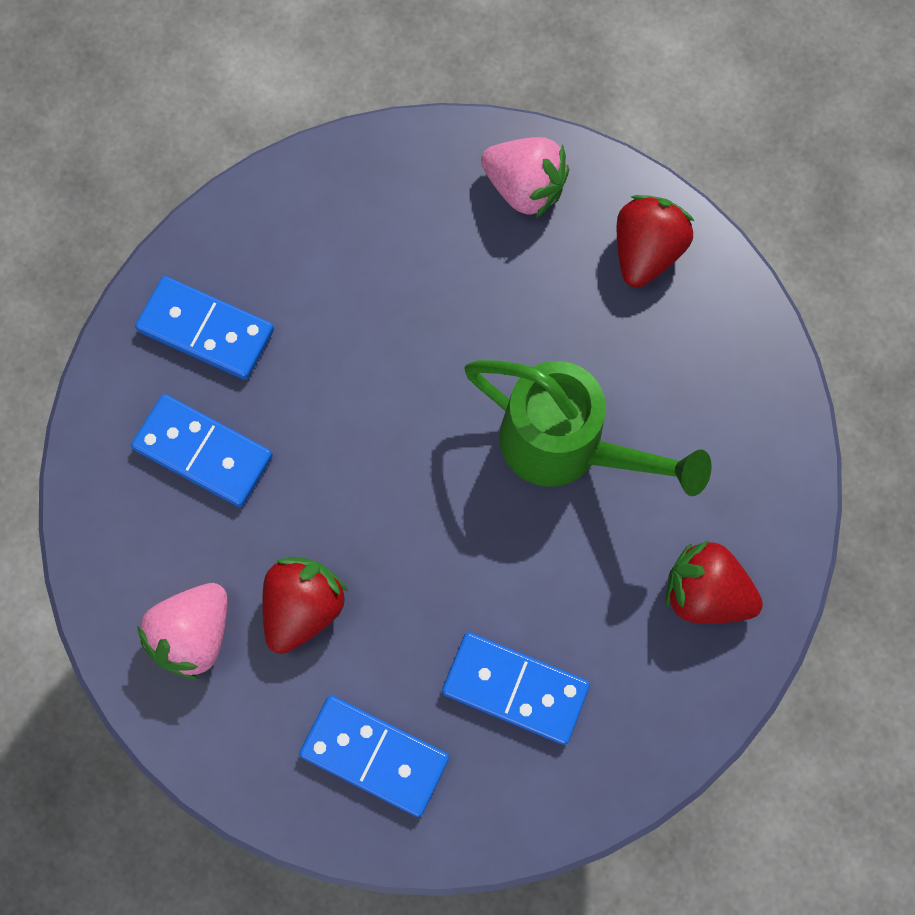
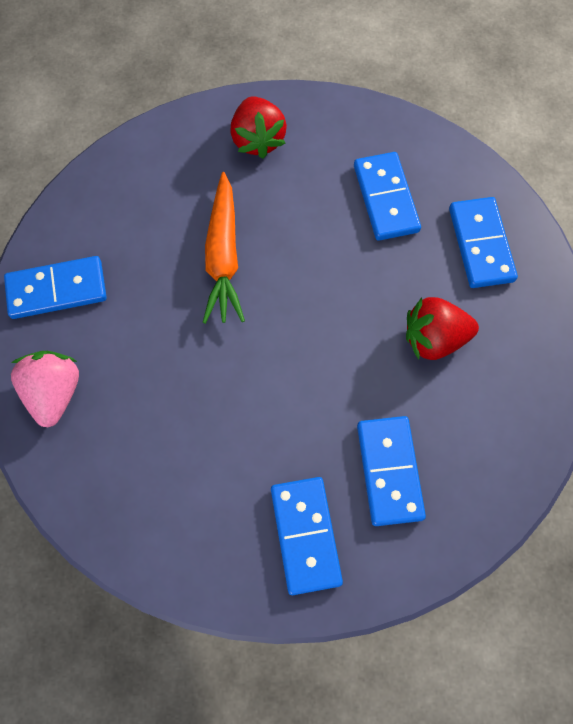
camera: 125 degrees left, 5 degrees down
pink strawberry [137,583,227,680] -> none
green watering can [464,360,712,496] -> orange carrot [203,172,245,324]
red strawberry [617,195,694,288] -> blue domino [4,256,107,319]

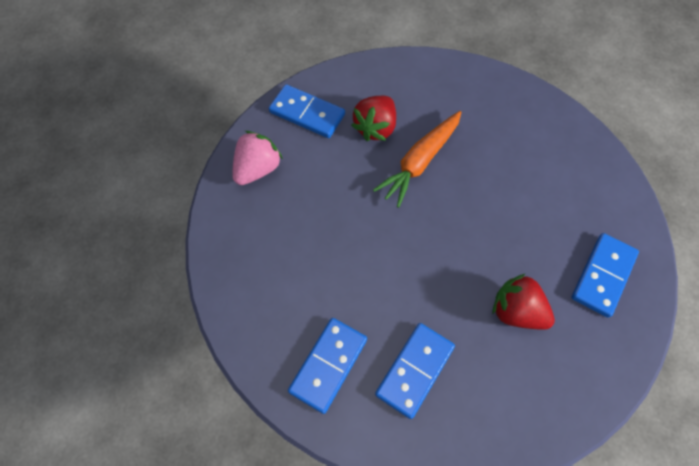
camera: 40 degrees right, 5 degrees down
red strawberry [230,96,287,159] -> red strawberry moved to [351,96,396,141]
blue domino [354,152,421,241] -> none

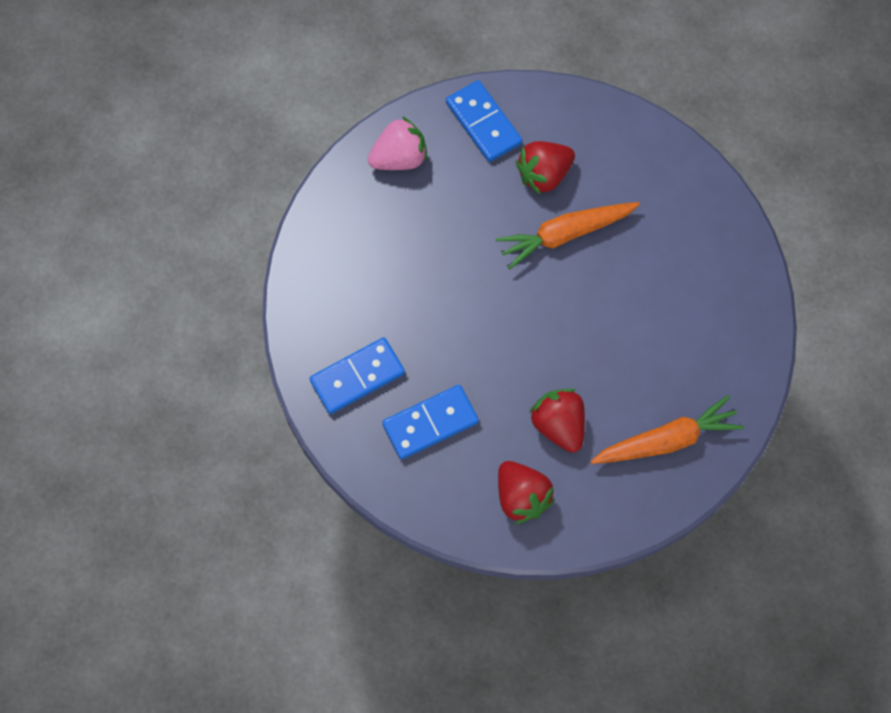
camera: 30 degrees right, 5 degrees up
blue domino [571,233,639,318] -> orange carrot [590,395,744,464]
none -> red strawberry [498,461,555,524]

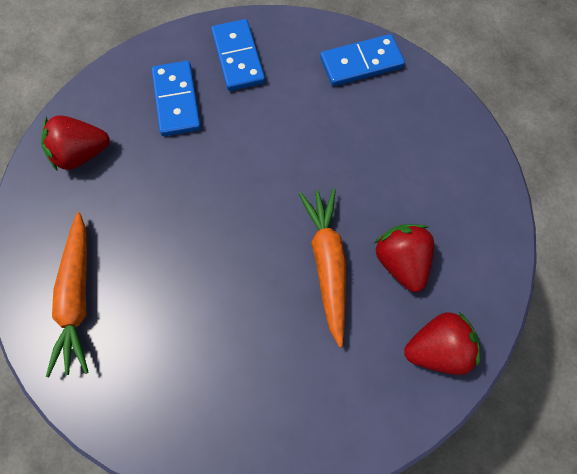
camera: 105 degrees right, 0 degrees up
pink strawberry [368,116,428,170] -> none
blue domino [446,80,522,162] -> blue domino moved to [320,34,405,86]
red strawberry [529,389,585,453] -> red strawberry moved to [404,312,480,375]

